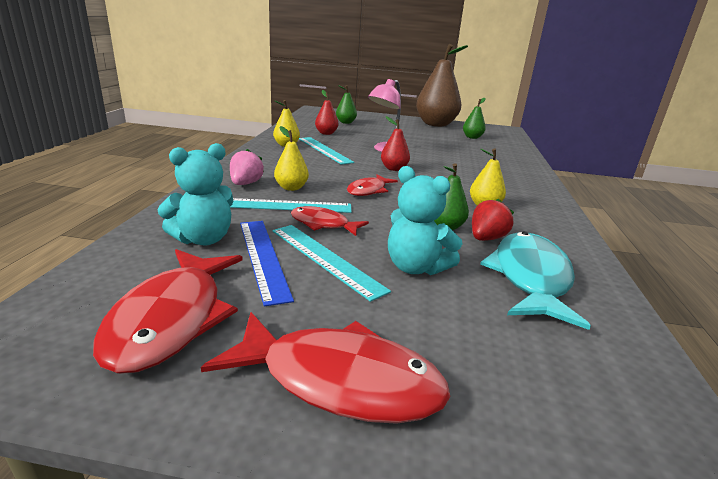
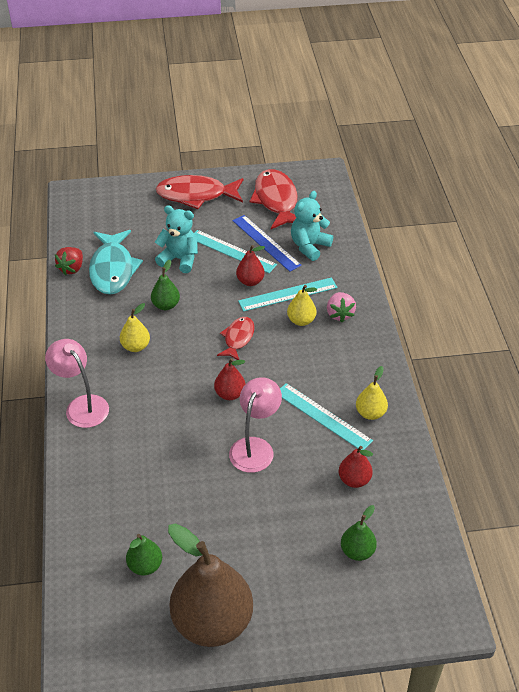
camera: 165 degrees right, 20 degrees up
red fish [291,206,369,236] -> red pear [236,245,265,286]
red strawberry [472,199,514,241] -> red strawberry moved to [55,247,83,275]
none -> pink lamp [45,339,109,428]

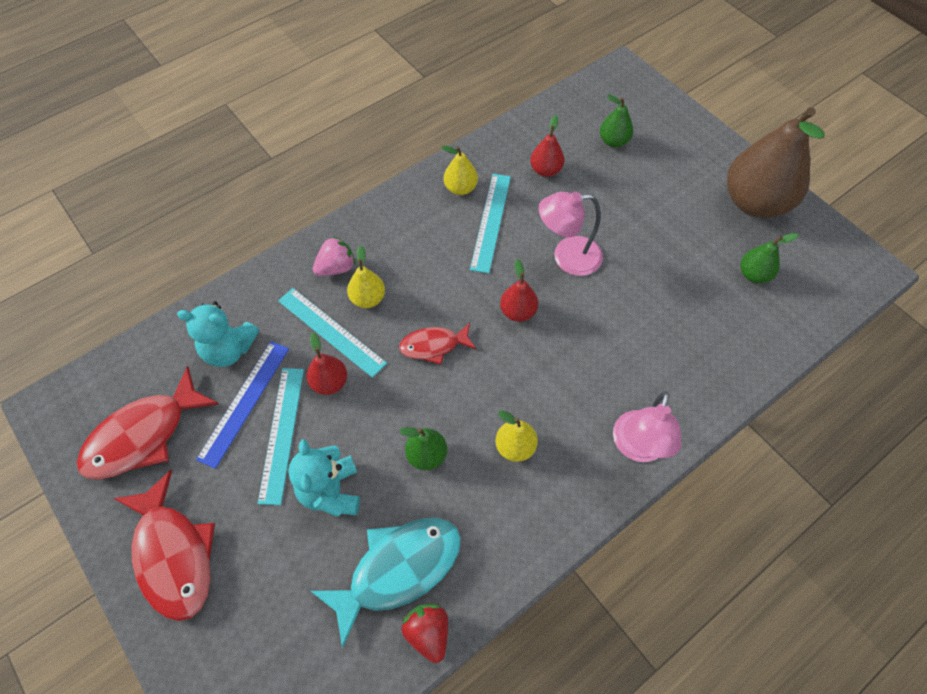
camera: 120 degrees left, 15 degrees up
red strawberry [55,247,83,275] -> red strawberry turned 105 degrees counterclockwise [402,603,448,663]

